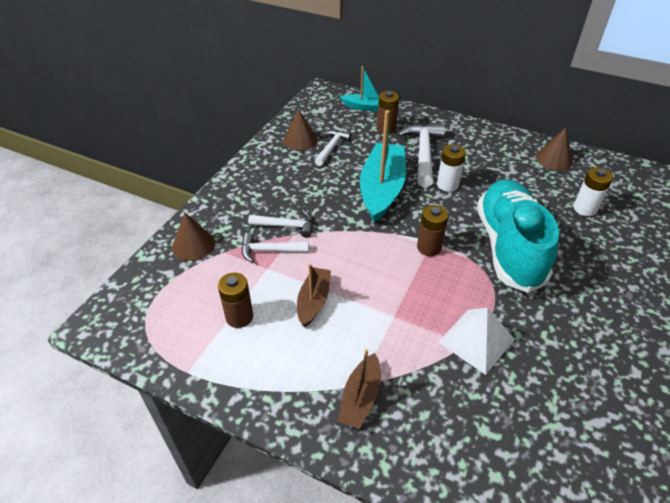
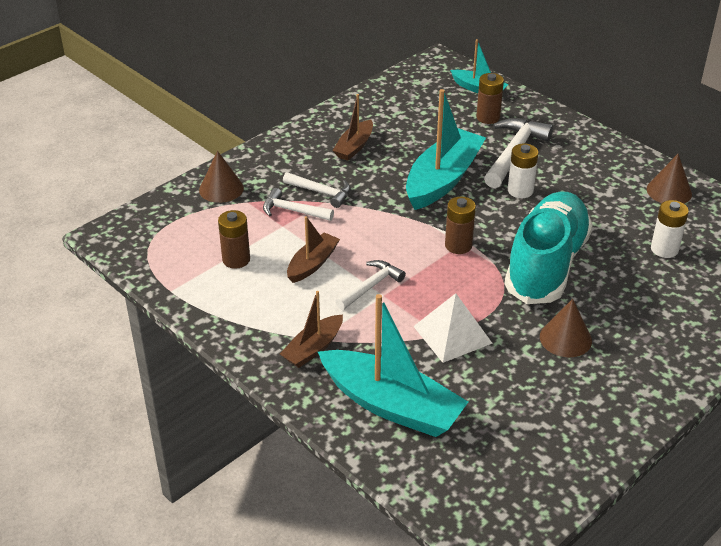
camera: 20 degrees right, 5 degrees down
brown cone [283,109,318,151] -> brown cone moved to [540,299,592,357]
white hammer [315,130,352,166] -> white hammer moved to [335,260,406,310]
none -> turquoise boat [318,294,468,437]
none -> brown boat [332,94,373,161]

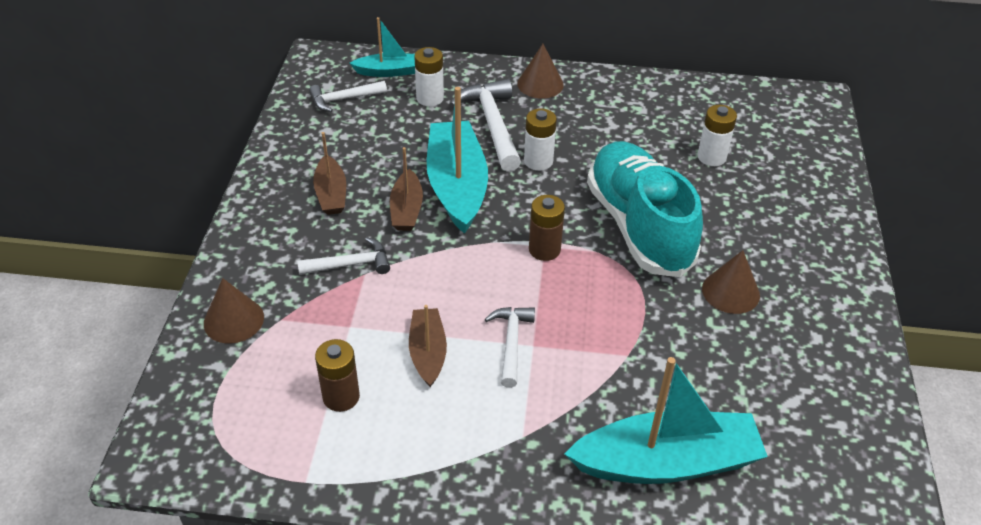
camera: 40 degrees left, 5 degrees up
white hammer [263,188,334,221] -> white hammer moved to [309,81,387,112]
brown boat [280,291,343,368] -> brown boat moved to [390,147,423,231]
white pyramid [413,293,493,363] -> none
brown battery [476,73,504,124] -> white battery [414,47,444,106]
brown cone [647,154,692,204] -> brown cone moved to [517,44,564,99]

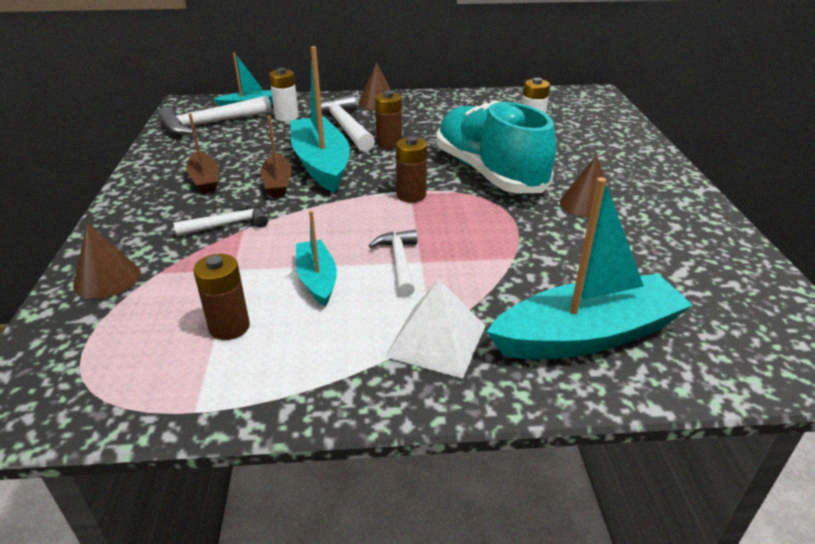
camera: 10 degrees left, 10 degrees down
white hammer [309,81,387,112] -> white hammer [158,96,271,135], size x1.63
brown boat [409,305,447,387] -> turquoise boat [296,210,337,306]
white battery [524,108,557,171] -> brown battery [375,91,402,149]
none -> white pyramid [385,279,485,379]

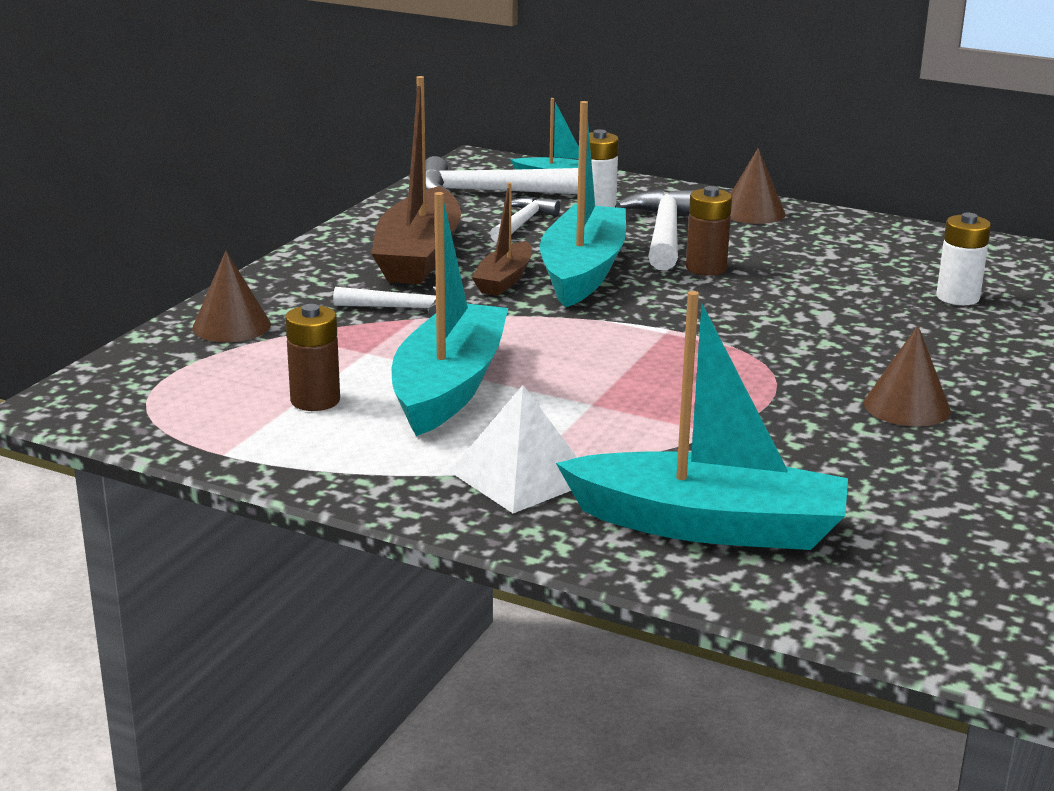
camera: 30 degrees right, 10 degrees down
brown boat [186,113,218,194] -> brown boat [371,76,461,284], size x1.86
turquoise boat [296,210,337,306] -> turquoise boat [392,192,508,436], size x1.86
white hammer [369,230,417,296] -> white hammer moved to [490,197,560,243]
brown battery [396,136,427,203] -> none
turquoise shoe [437,100,556,193] -> none

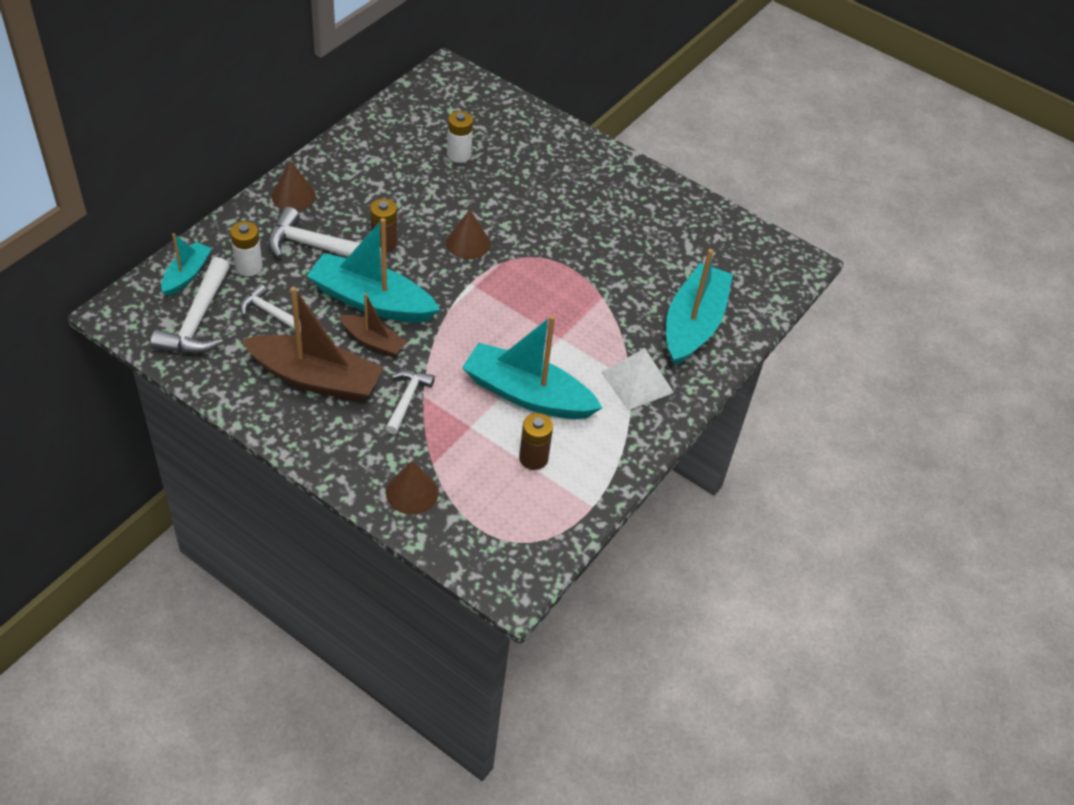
camera: 85 degrees left, 25 degrees up
brown cone [864,326,951,427] -> brown cone moved to [446,209,490,259]

